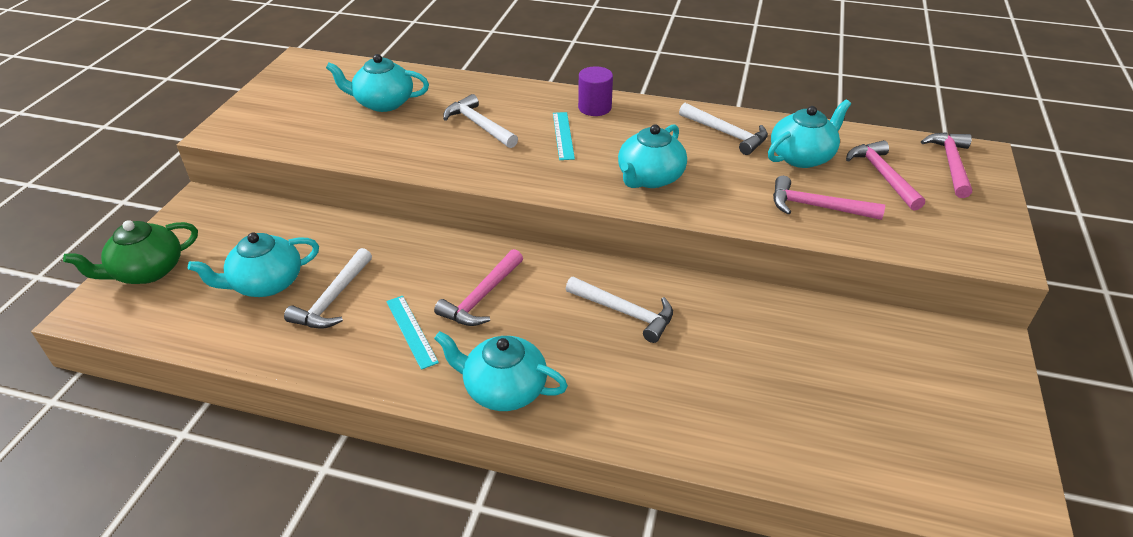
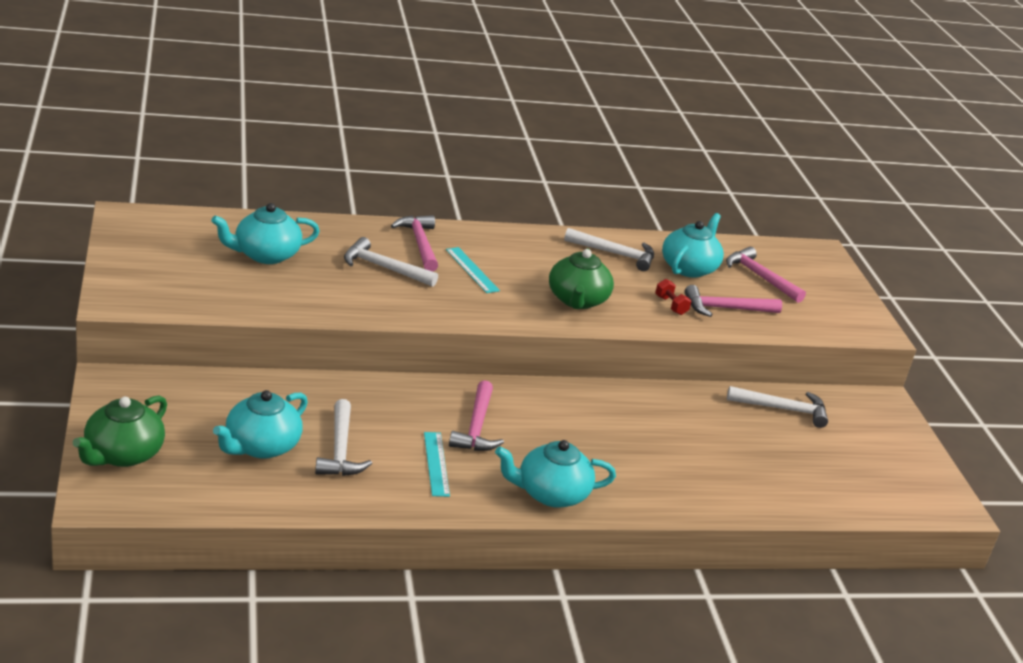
camera: 30 degrees left, 10 degrees down
turquoise ruler [386,296,439,370] -> turquoise ruler turned 45 degrees clockwise [424,432,450,497]
white hammer [566,277,673,343] -> white hammer moved to [727,386,828,428]
purple cylinder [578,66,613,116] -> none
turquoise teapot [618,124,687,188] -> green teapot [549,248,614,309]
pink hammer [921,132,972,198] -> pink hammer moved to [391,215,438,272]
none -> red dumbbell [655,279,691,315]

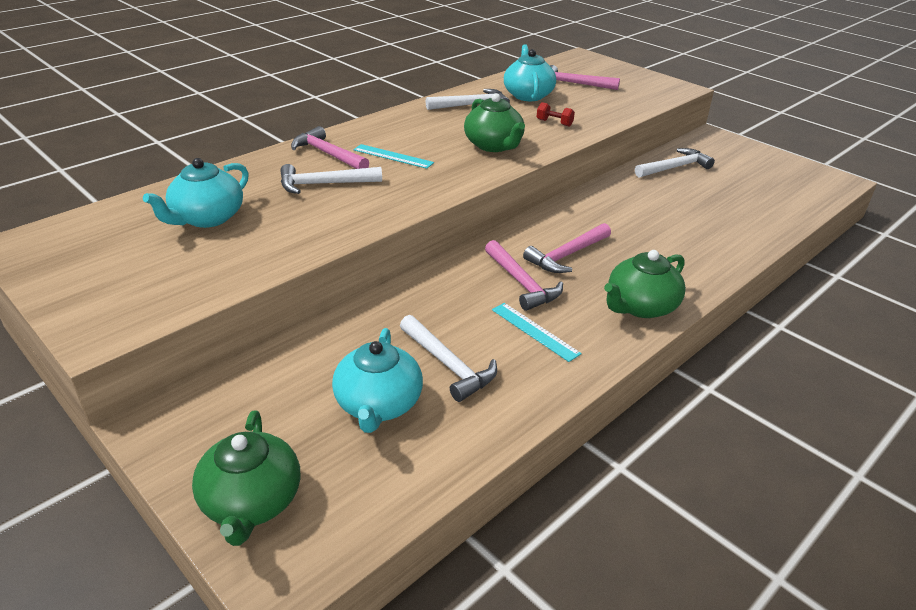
camera: 30 degrees left, 5 degrees up
turquoise teapot [495,440,616,508] -> green teapot [604,250,686,318]
pink hammer [684,285,782,317] -> pink hammer moved to [523,223,611,273]

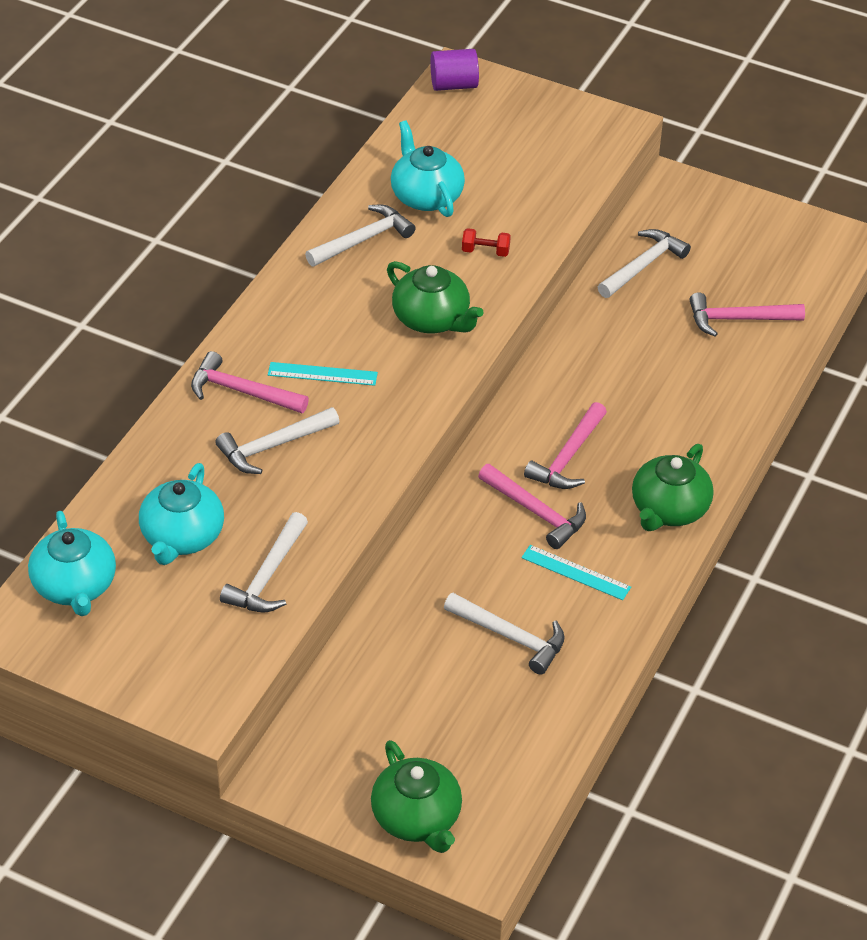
camera: 20 degrees left, 10 degrees up
turquoise teapot [332,328,423,433] -> turquoise teapot moved to [28,511,116,616]
pink hammer [550,65,620,90] -> pink hammer moved to [690,292,805,337]
none -> white hammer [220,512,308,612]
none -> purple cylinder [430,49,479,91]

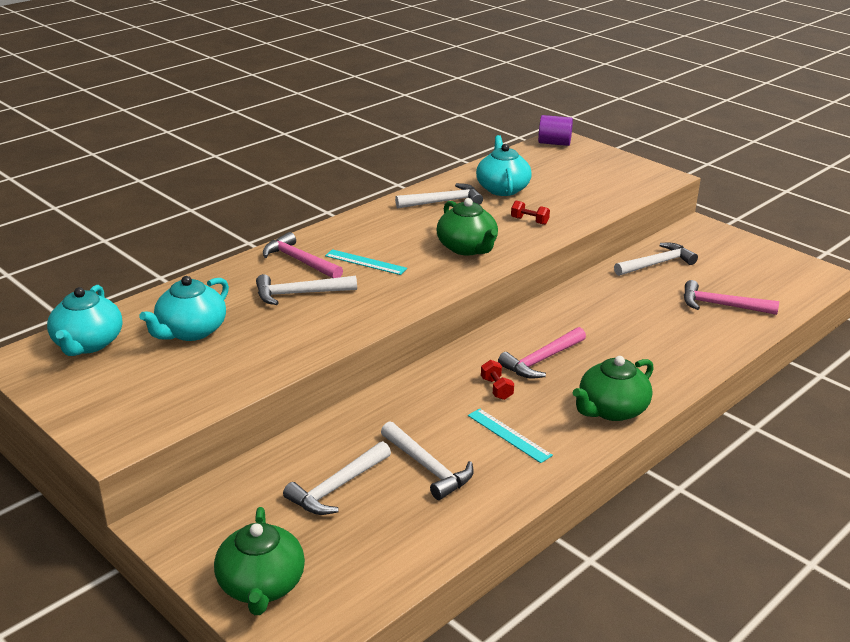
camera: 20 degrees right, 15 degrees down
white hammer [220,512,308,612] -> white hammer moved to [283,441,391,515]
pink hammer [478,464,586,549] -> red dumbbell [481,360,514,400]

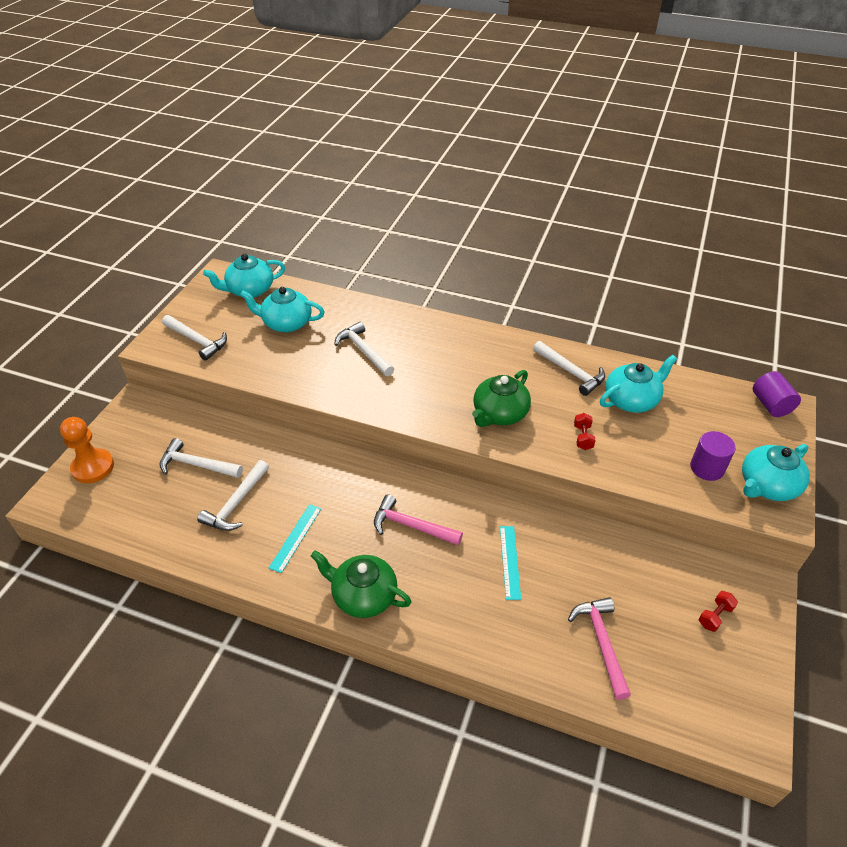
camera: 65 degrees right, 15 degrees up
green teapot [214,507,305,615] -> orange pawn [60,417,114,483]
pink hammer [263,232,343,278] -> none
turquoise ruler [325,249,407,275] -> turquoise ruler moved to [500,526,521,600]
red dumbbell [481,360,514,400] -> red dumbbell moved to [699,591,738,632]
white hammer [614,243,698,276] -> white hammer moved to [162,315,227,361]
none -> purple cylinder [690,431,736,481]
none -> turquoise teapot [742,444,810,501]

